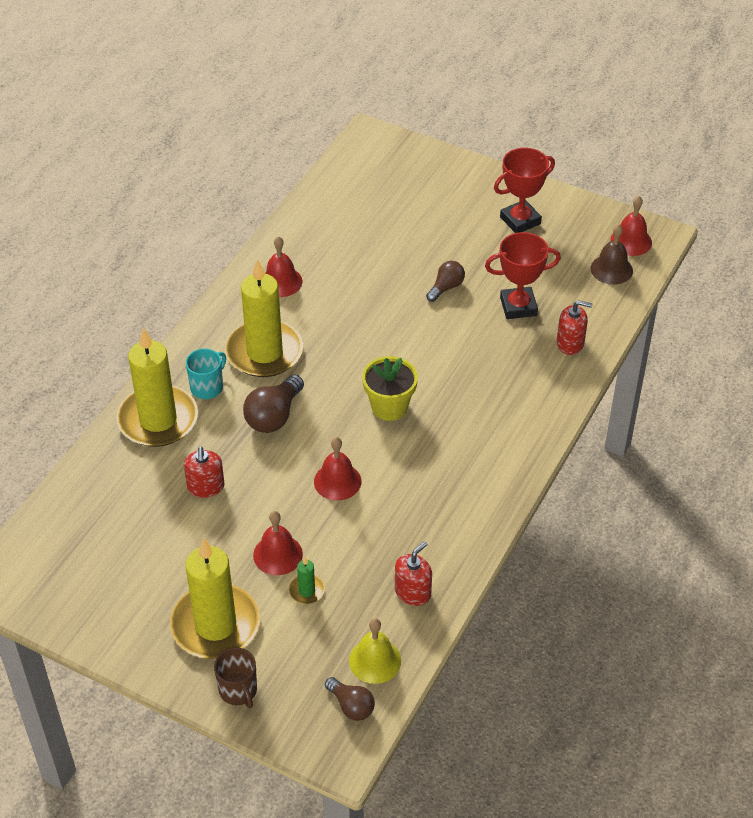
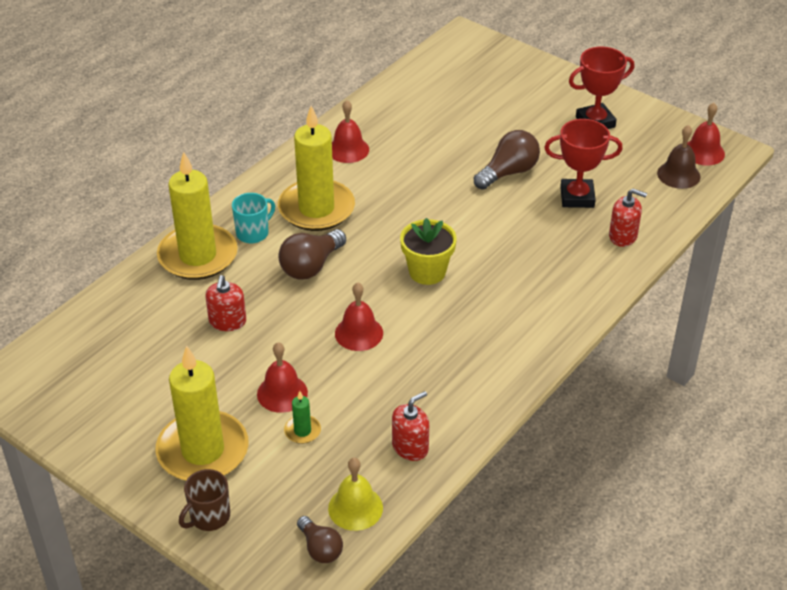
camera: 10 degrees right, 5 degrees down
brown mug [214,647,257,708] -> brown mug turned 60 degrees clockwise [179,469,230,531]
brown light bulb [426,261,465,302] -> brown light bulb [474,130,540,190], size x1.58

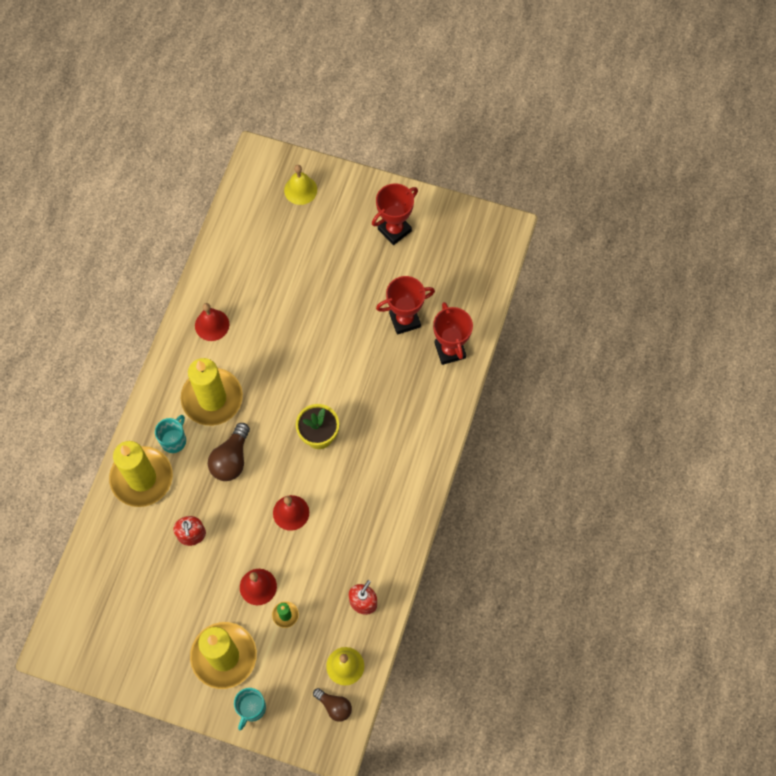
camera: 20 degrees left, 25 degrees up
brown mug [179,469,230,531] -> turquoise mug [234,688,266,730]
brown light bulb [474,130,540,190] -> none
red soap dispenser [609,189,647,247] -> red trophy [433,302,473,365]
brown bell [657,125,700,189] -> none
red bell [687,103,725,166] -> none
none -> yellow bell [284,165,317,205]

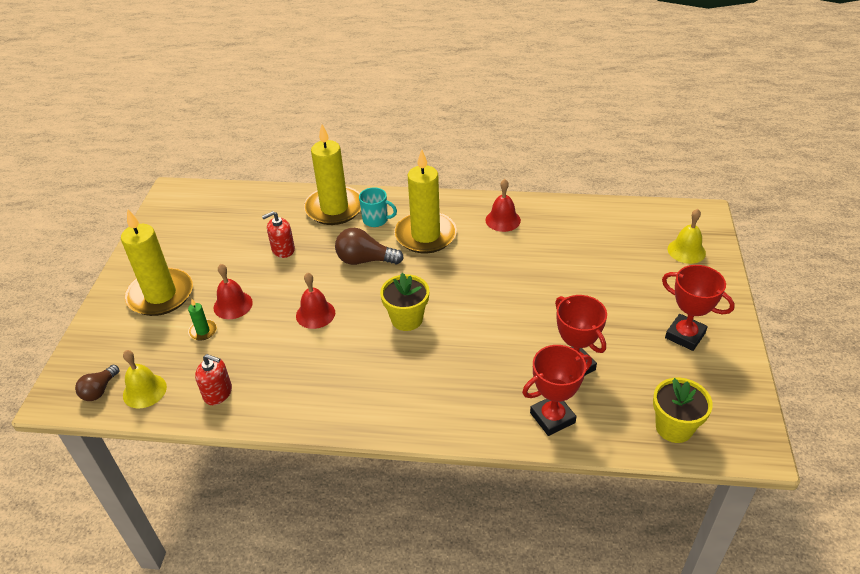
camera: 80 degrees right, 25 degrees down
turquoise mug [234,688,266,730] -> none
none -> yellow flower pot [653,378,713,443]

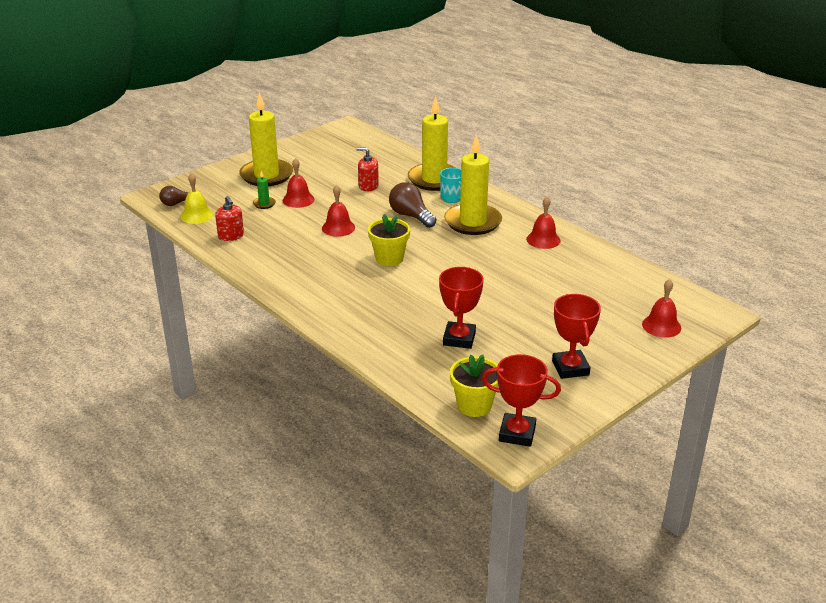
camera: 40 degrees right, 10 degrees down
red trophy [522,345,592,436] -> red trophy moved to [482,354,561,447]
yellow bell [668,209,706,264] -> red bell [642,279,681,338]

